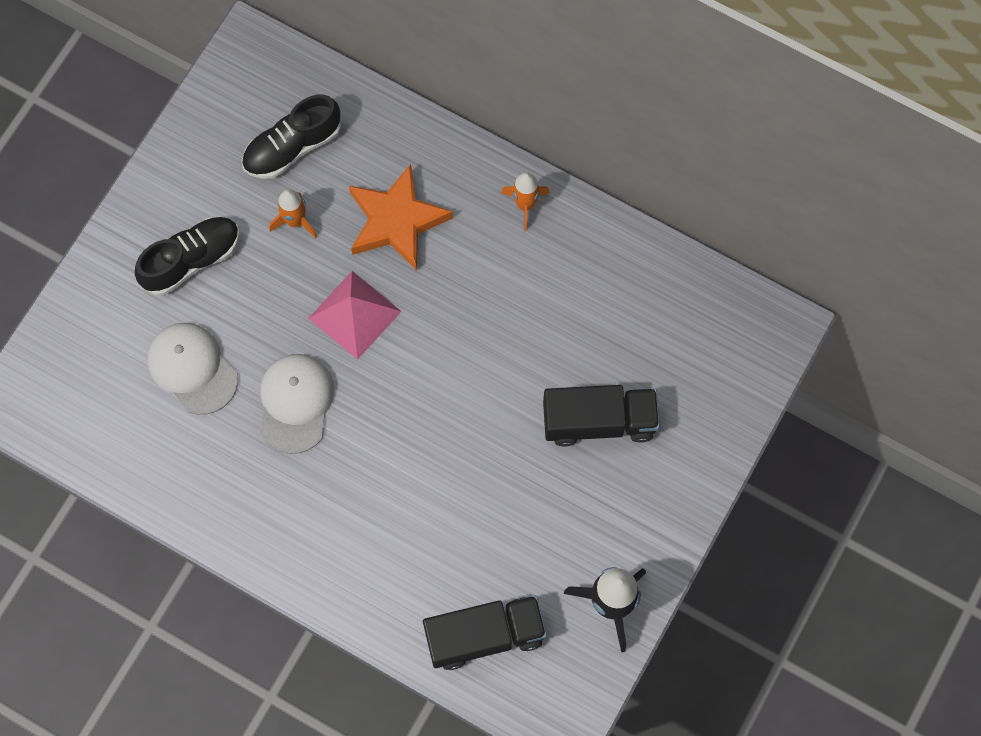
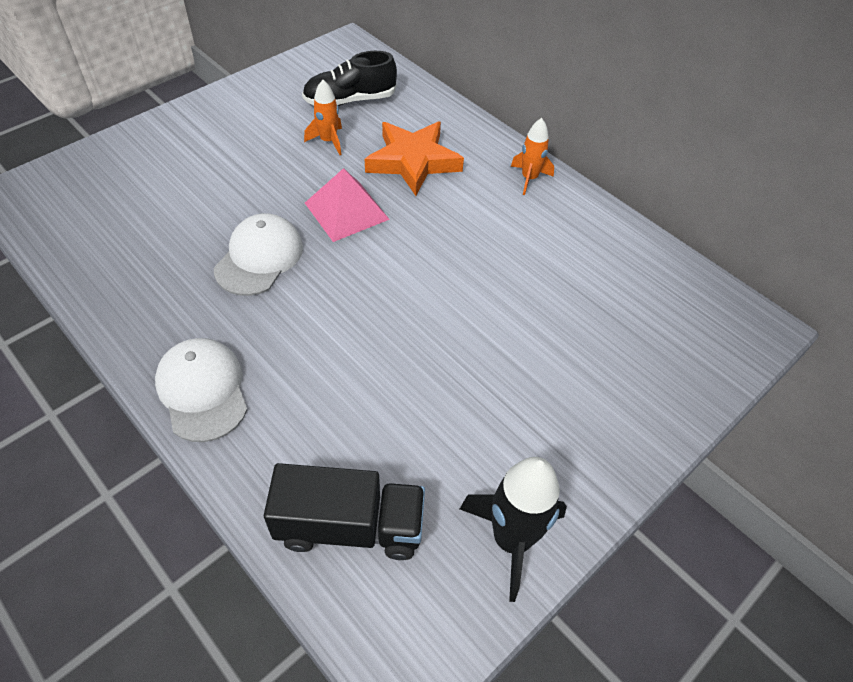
camera: 15 degrees right, 20 degrees down
black shoe [135,217,240,295] -> none
white cap [148,323,238,415] -> white cap moved to [155,338,248,442]
black truck [543,385,660,447] -> none

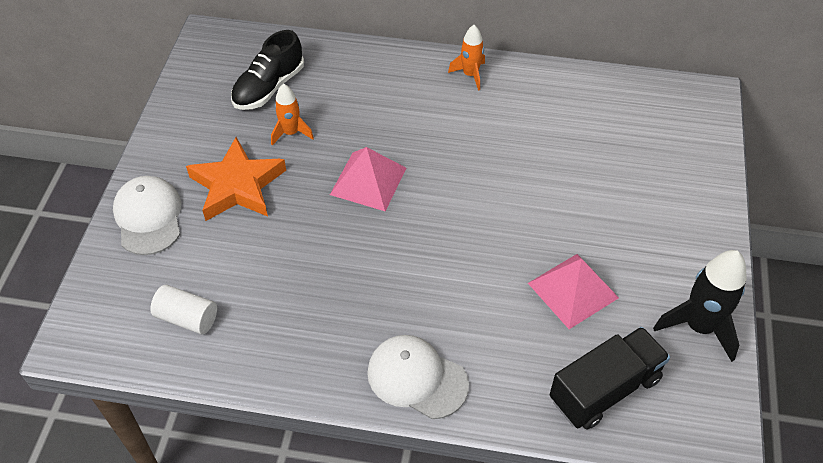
camera: 35 degrees left, 0 degrees up
white cap [214,213,303,296] -> white cap moved to [113,176,181,255]
orange star [365,122,464,196] -> orange star moved to [186,137,286,221]
none -> white cylinder [150,285,217,334]
none -> pink pyramid [528,254,619,329]

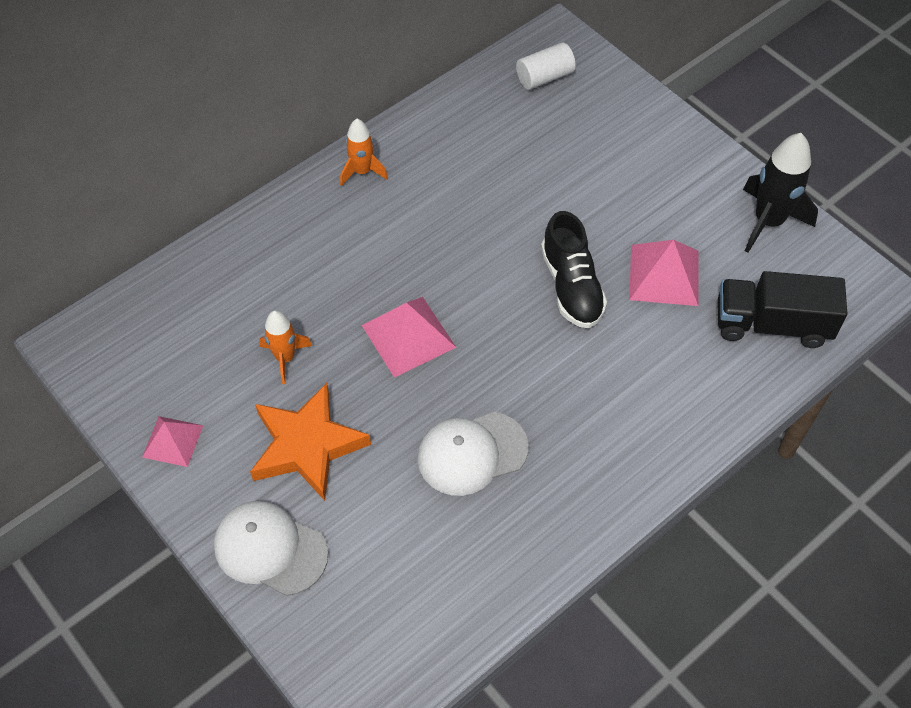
camera: 50 degrees left, 5 degrees up
white cylinder [150,285,217,334] -> white cylinder moved to [516,43,576,90]
black shoe [231,30,304,110] -> black shoe moved to [541,211,607,328]
white cap [367,335,469,419] -> white cap moved to [418,412,528,496]
black truck [549,327,670,430] -> black truck turned 90 degrees counterclockwise [718,271,847,348]
none -> pink pyramid [142,416,203,467]

